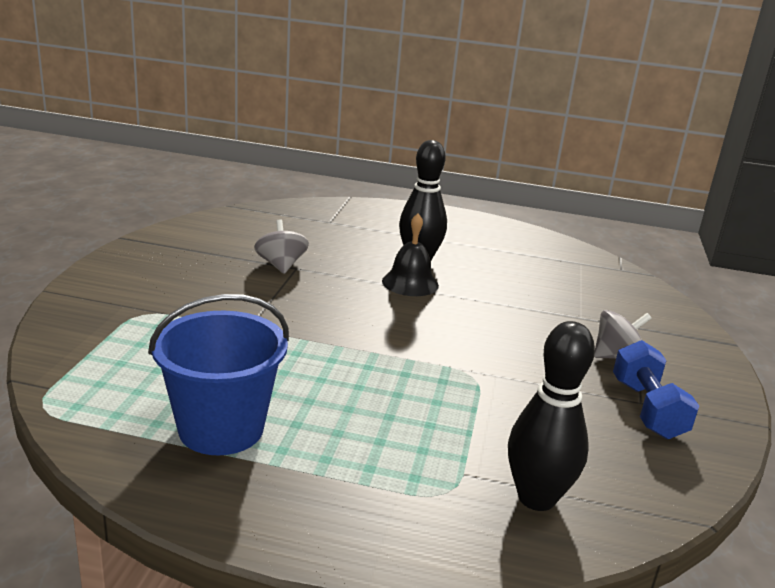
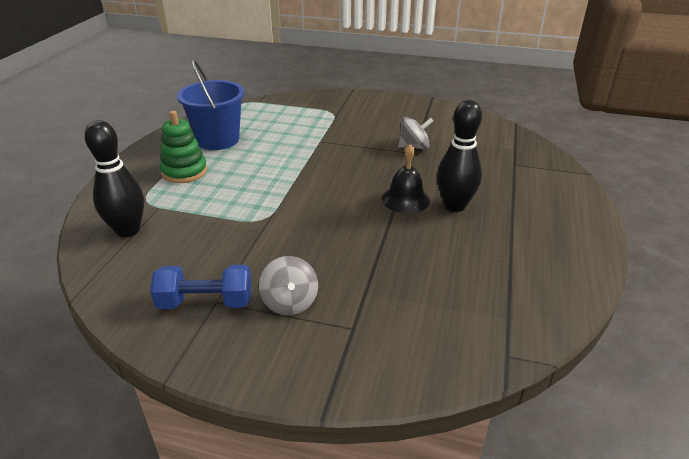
camera: 95 degrees right, 10 degrees up
none -> green stacking toy [160,111,207,183]

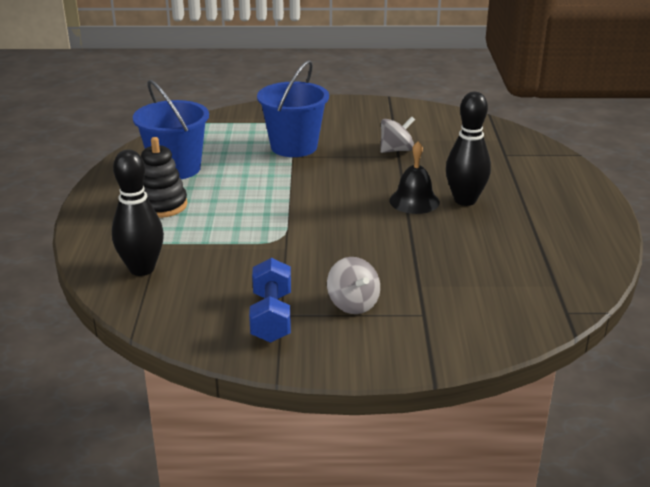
camera: 15 degrees left, 5 degrees down
blue dumbbell [151,265,252,309] -> blue dumbbell turned 75 degrees counterclockwise [249,258,291,343]
green stacking toy [160,111,207,183] -> black stacking toy [141,137,187,218]
none -> blue bucket [257,60,329,157]

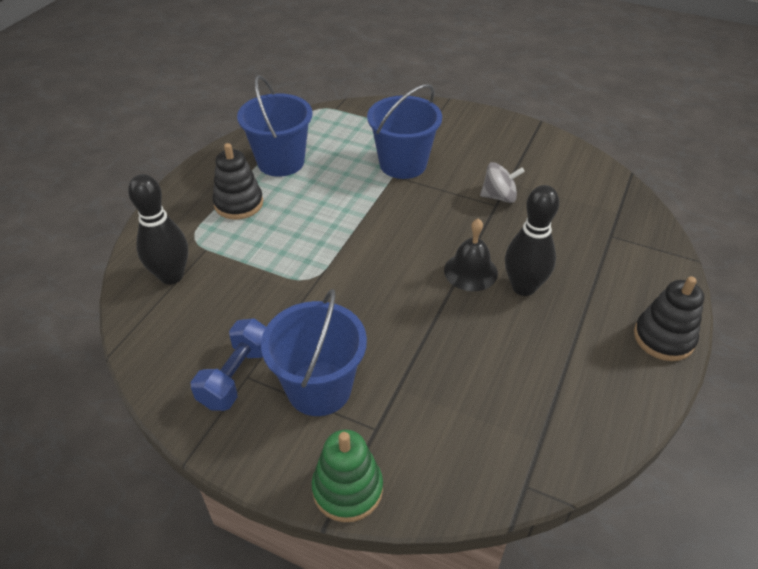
camera: 25 degrees right, 15 degrees up
grey spinning top [327,257,380,314] -> blue bucket [261,289,367,416]
none -> green stacking toy [312,430,383,522]
none -> black stacking toy [634,276,704,361]

